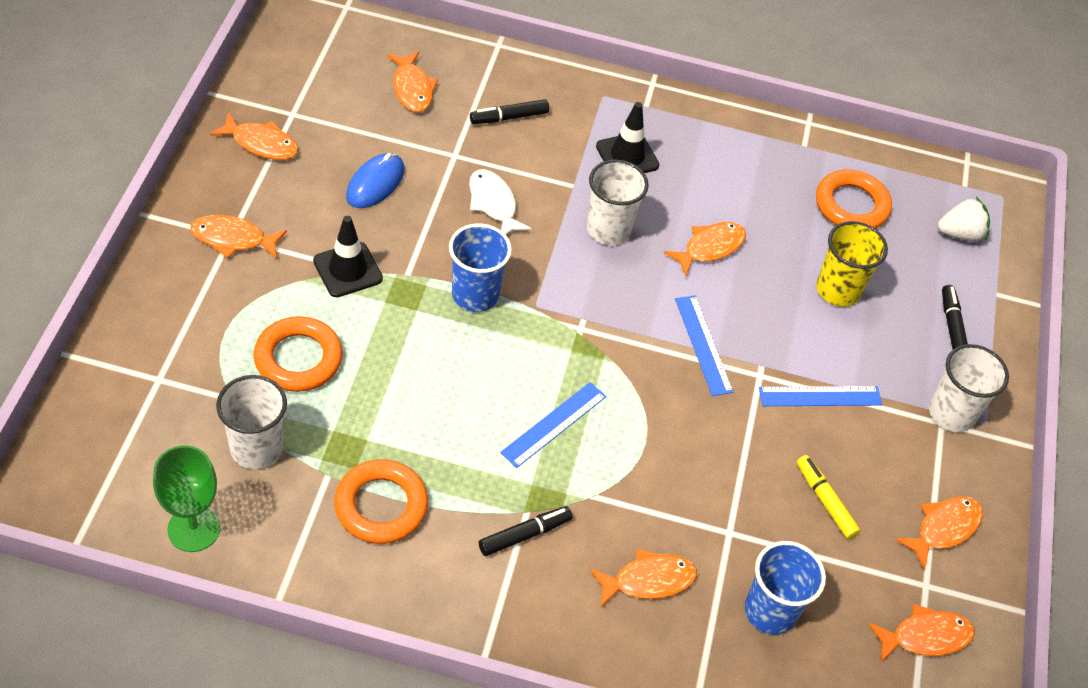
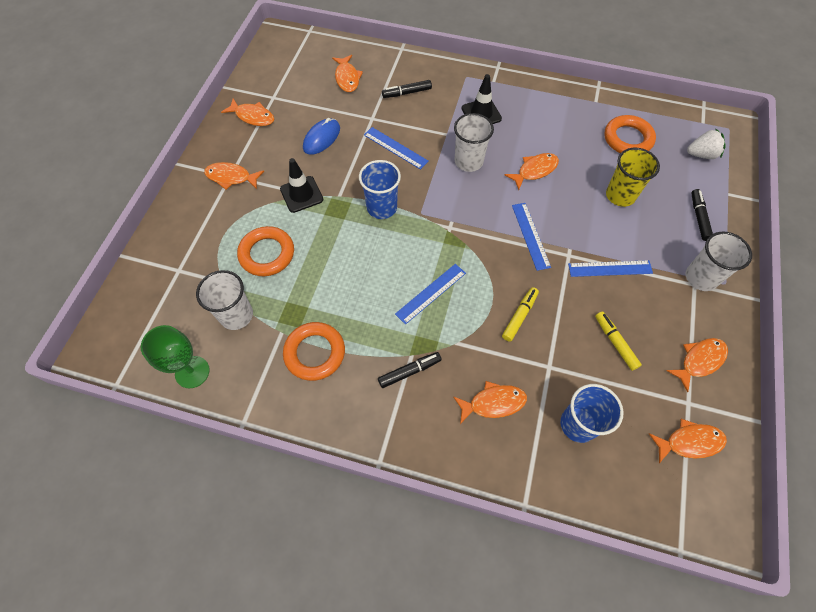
camera: 10 degrees right, 10 degrees up
white fish [469,169,532,235] -> blue ruler [364,127,429,170]
none -> yellow marker [502,287,539,342]

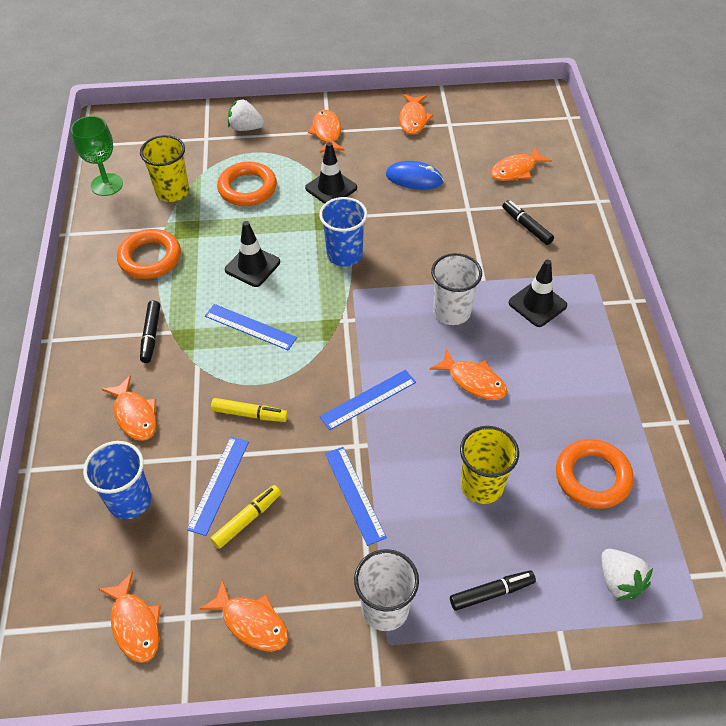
camera: 70 degrees right, 10 degrees down
white cup [196,270,253,330] -> yellow cup [140,135,189,202]
blue ruler [364,127,429,170] -> blue ruler moved to [187,437,249,536]
black marker [378,352,442,388] -> black marker turned 45 degrees clockwise [140,300,160,363]
none -> black traffic cone [225,221,280,287]
none -> white strawberry [228,98,264,131]

